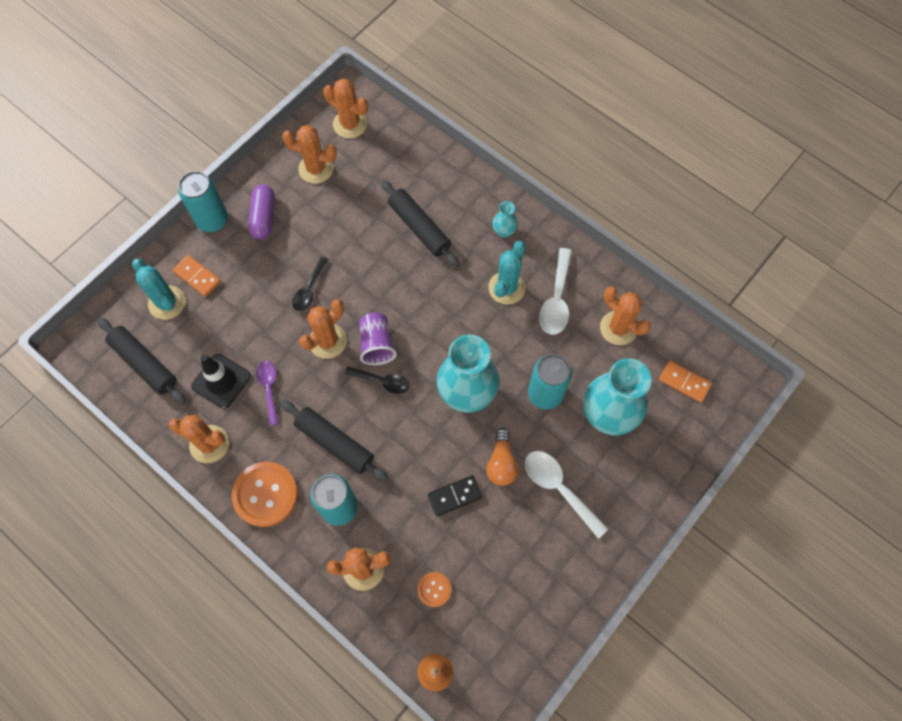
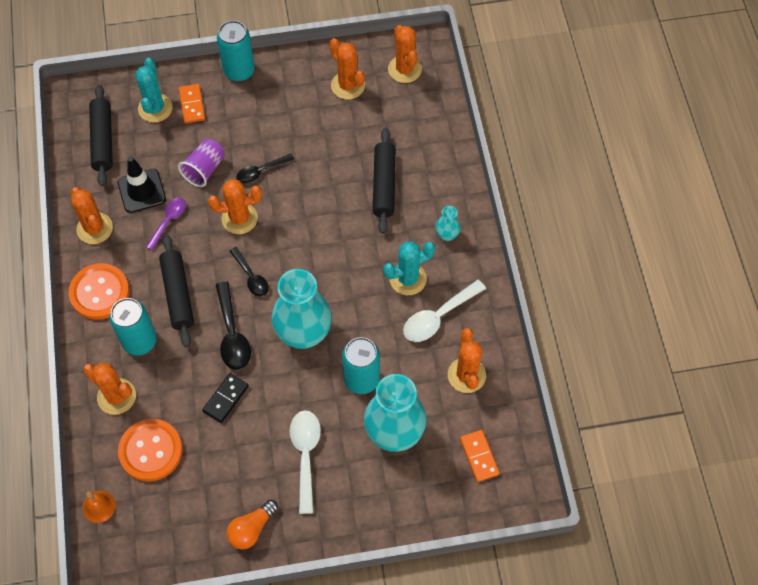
camera: 40 degrees right, 5 degrees down
purple capsule [248,184,275,240] -> none
purple cup [359,312,397,365] -> purple cup moved to [178,139,225,187]
orange button [418,572,451,607] -> orange button [118,419,183,482], size x1.97
black domino [428,475,482,517] -> black domino turned 75 degrees counterclockwise [202,373,249,423]
orange light bulb [486,428,518,486] -> orange light bulb moved to [226,500,278,549]
none -> black spoon [216,282,251,370]

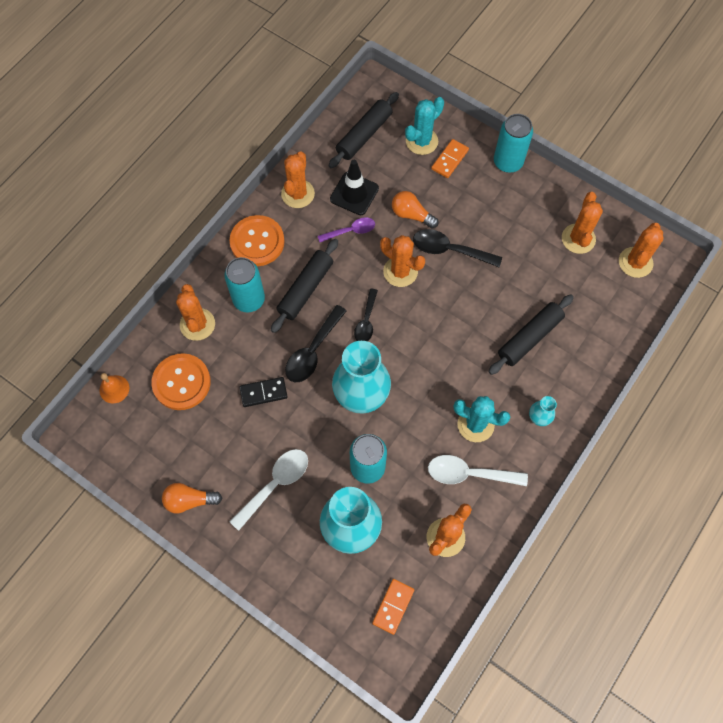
camera: 45 degrees right, 5 degrees up
purple cup [178,139,225,187] -> orange light bulb [392,191,439,229]
black spoon [236,154,294,183] -> black spoon [413,229,502,267], size x1.52

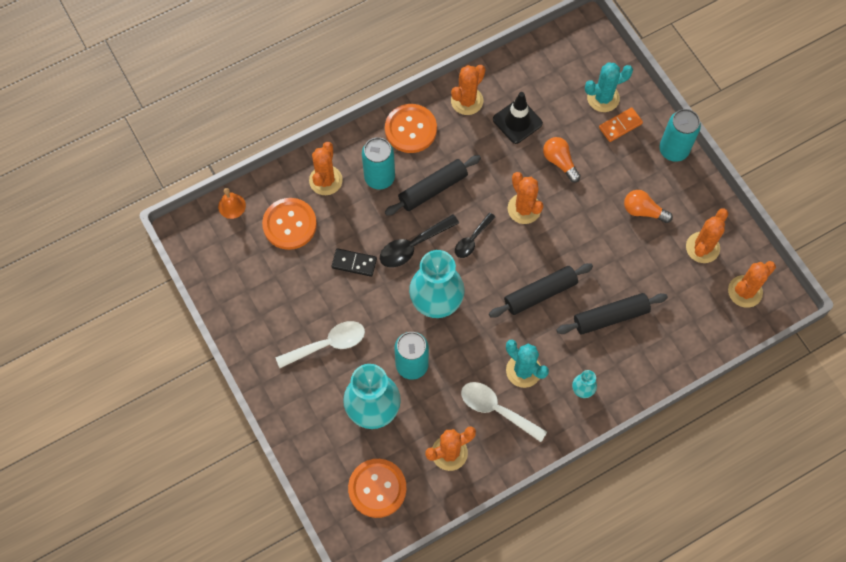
camera: 25 degrees right, 0 degrees up
orange light bulb [162,483,222,514] -> orange light bulb moved to [624,190,673,223]
purple spoon [318,217,375,242] -> none
black rolling pin [329,92,399,168] -> black rolling pin moved to [489,263,593,318]
orange domino [372,579,414,635] -> orange button [348,459,407,518]
black spoon [413,229,502,267] -> none

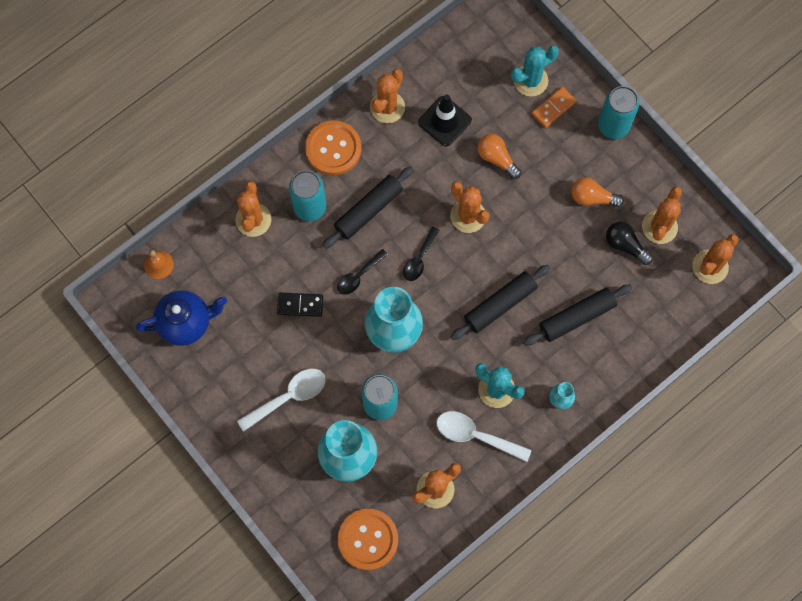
camera: 10 degrees left, 5 degrees up
orange button [262,198,317,250] -> none
black spoon [380,214,459,268] -> black spoon [337,249,388,295], size x0.66
none -> blue teapot [136,290,227,346]
none -> black light bulb [606,222,653,265]

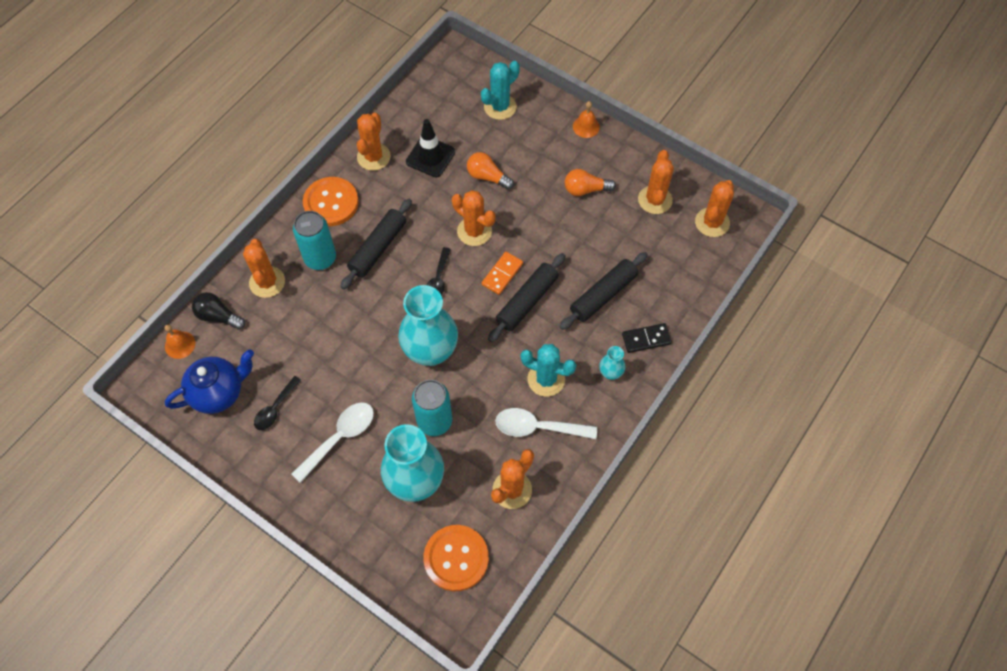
camera: 15 degrees left, 10 degrees down
black domino [277,293,323,317] -> black domino moved to [622,323,672,353]
black spoon [337,249,388,295] -> black spoon moved to [254,376,301,430]
orange domino [532,87,577,128] -> orange domino moved to [482,252,523,295]
turquoise can [598,86,639,139] -> orange bell [573,101,600,138]
black light bulb [606,222,653,265] -> black light bulb moved to [192,292,245,330]

